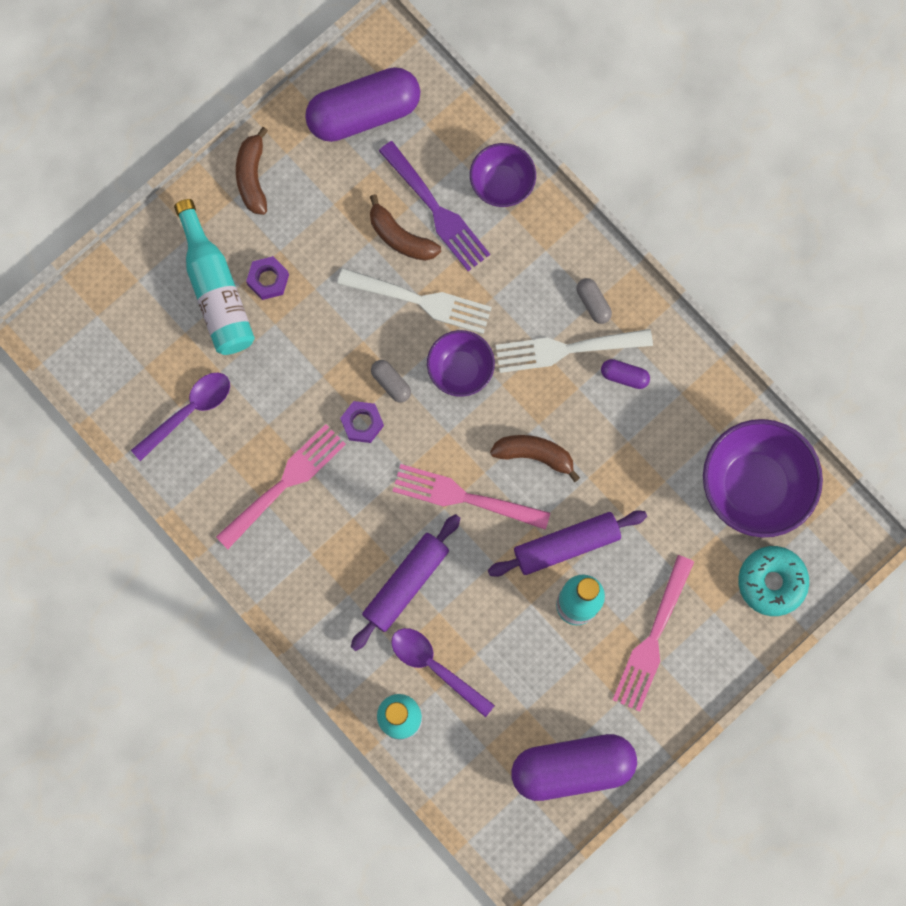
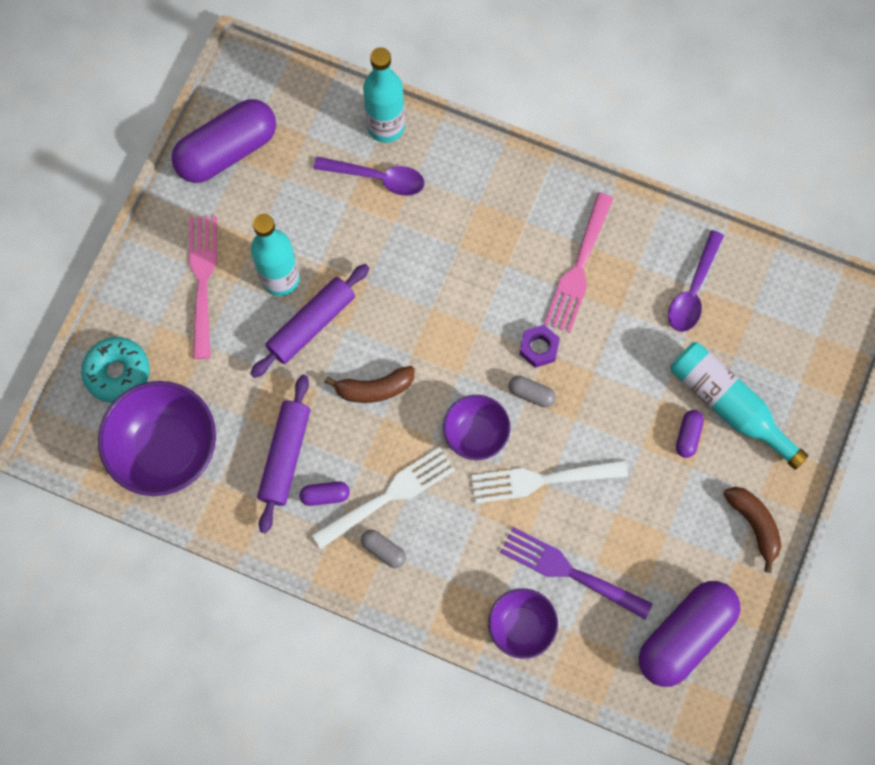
camera: 155 degrees right, 5 degrees down
purple nut [246,256,289,300] -> purple capsule [676,410,704,458]
purple rolling pin [351,514,460,651] -> purple rolling pin moved to [257,375,311,533]
brown banana [370,194,441,261] -> none
pink fork [392,464,550,530] -> none

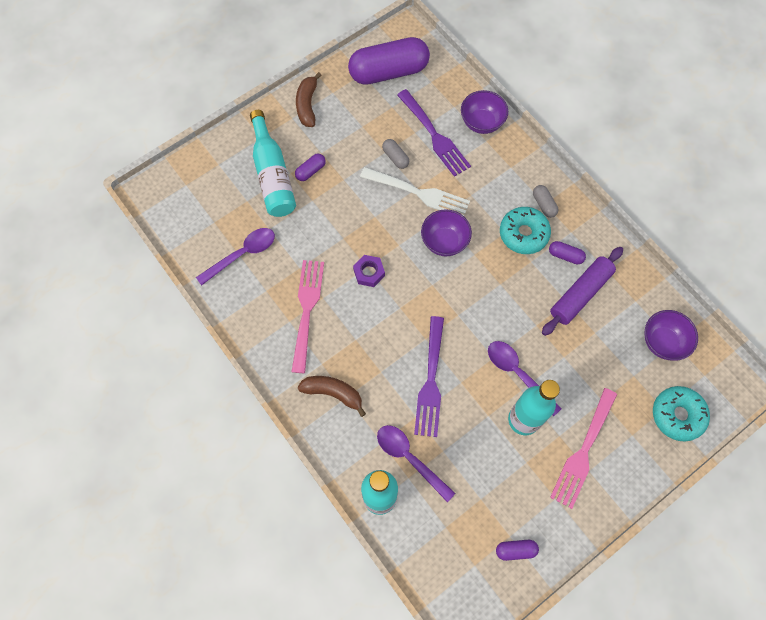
camera: 150 degrees left, 5 degrees down
purple bowl [98,381,216,496] -> purple bowl [645,310,698,361], size x0.58
purple capsule [171,99,276,183] -> purple capsule [496,540,539,561], size x0.41
purple rolling pin [250,264,369,378] -> purple spoon [488,341,562,416]
white fork [311,447,455,549] -> turquoise donut [500,207,551,254]
brown banana [325,366,415,403] -> brown banana moved to [298,376,366,417]
grey capsule [509,376,556,408] -> grey capsule moved to [382,139,409,169]
pink fork [544,193,614,333] -> pink fork turned 45 degrees counterclockwise [292,260,324,373]
none -> purple fork [414,316,444,437]

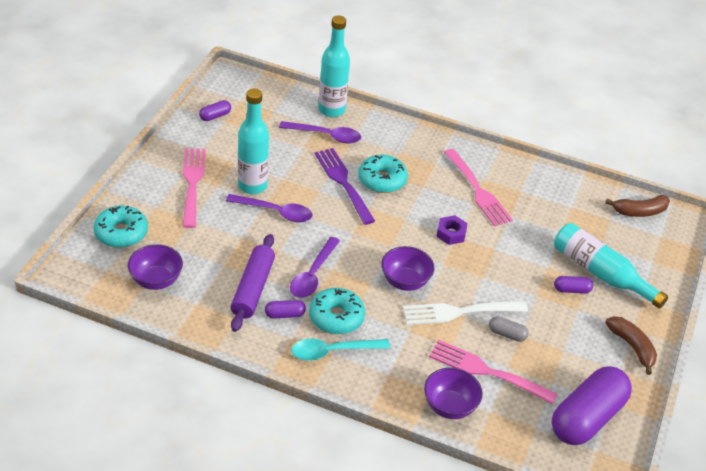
camera: 145 degrees right, 25 degrees down
purple spoon [196,228,275,285] -> purple spoon moved to [290,237,340,298]
purple capsule [295,154,326,181] -> purple capsule turned 75 degrees clockwise [554,276,593,294]
brown banana [298,376,366,417] -> brown banana moved to [605,195,670,217]
purple fork [397,89,471,177] -> pink fork [429,340,557,404]
grey capsule [533,185,558,218] -> turquoise spoon [291,339,390,361]
none -> turquoise donut [358,155,408,193]

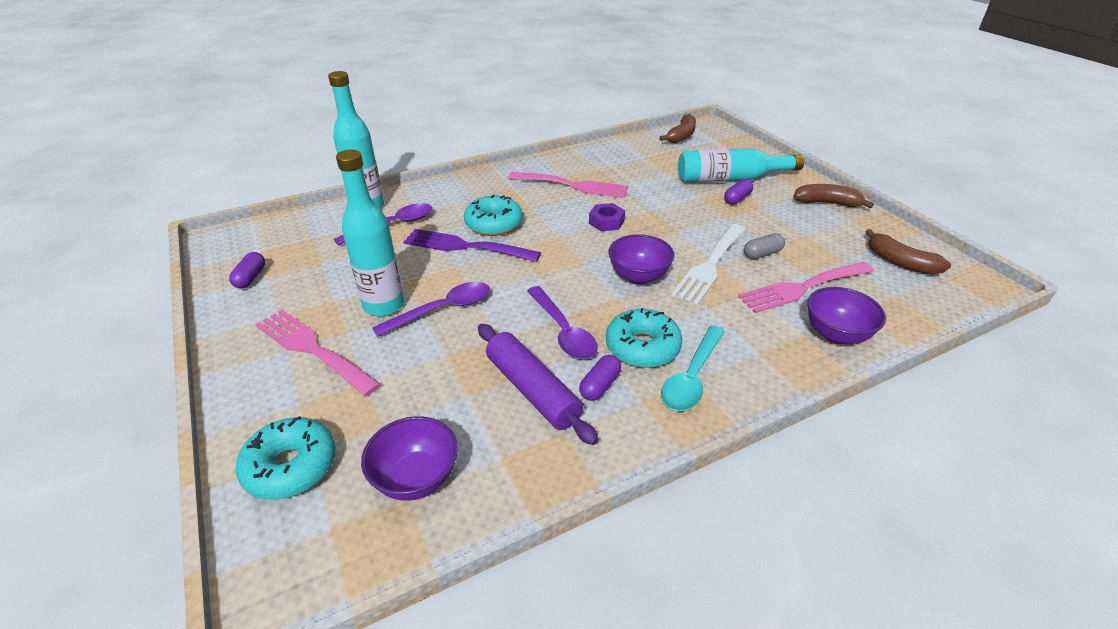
camera: 45 degrees left, 5 degrees down
purple capsule [552,366,632,445] -> brown banana [866,229,951,275]

